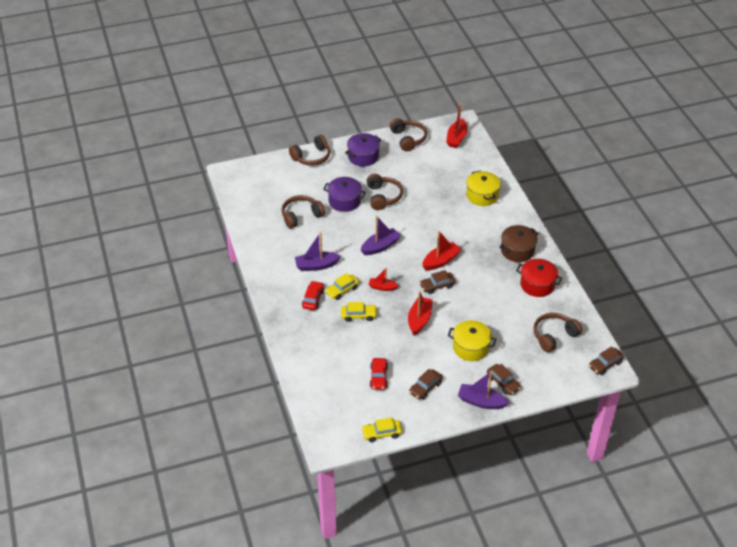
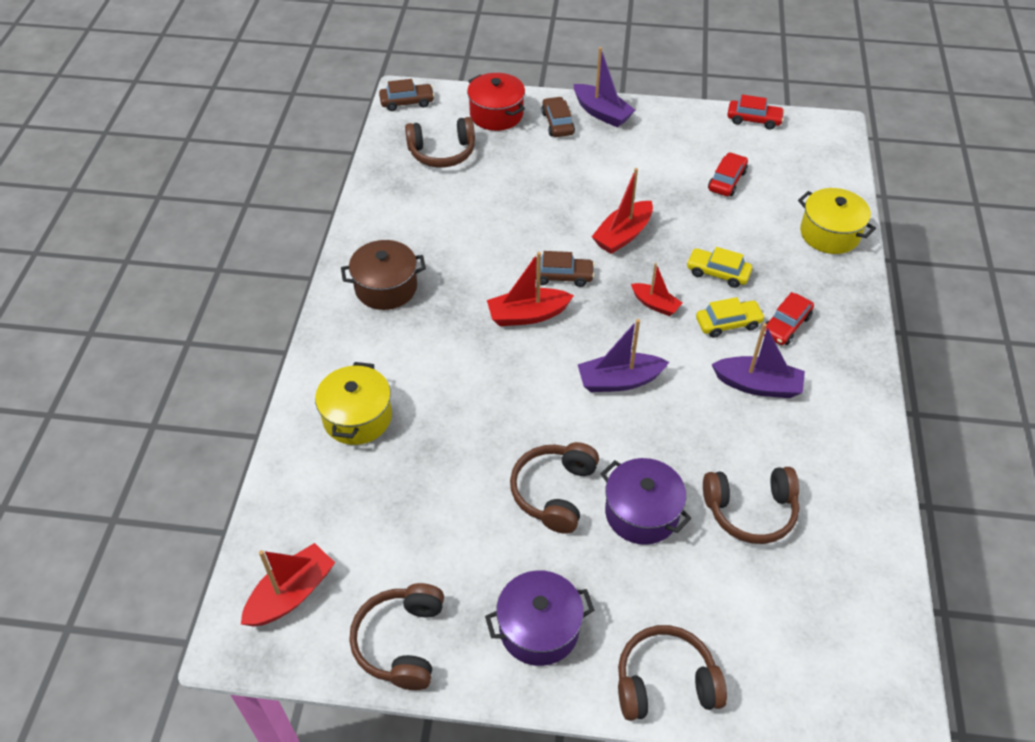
camera: 155 degrees left, 5 degrees up
yellow car [361,417,402,442] -> red car [727,95,785,130]
brown car [409,369,443,400] -> none
yellow pot [448,320,496,361] -> yellow pot moved to [798,188,876,254]
red pot [516,259,562,297] -> red pot moved to [467,73,525,131]

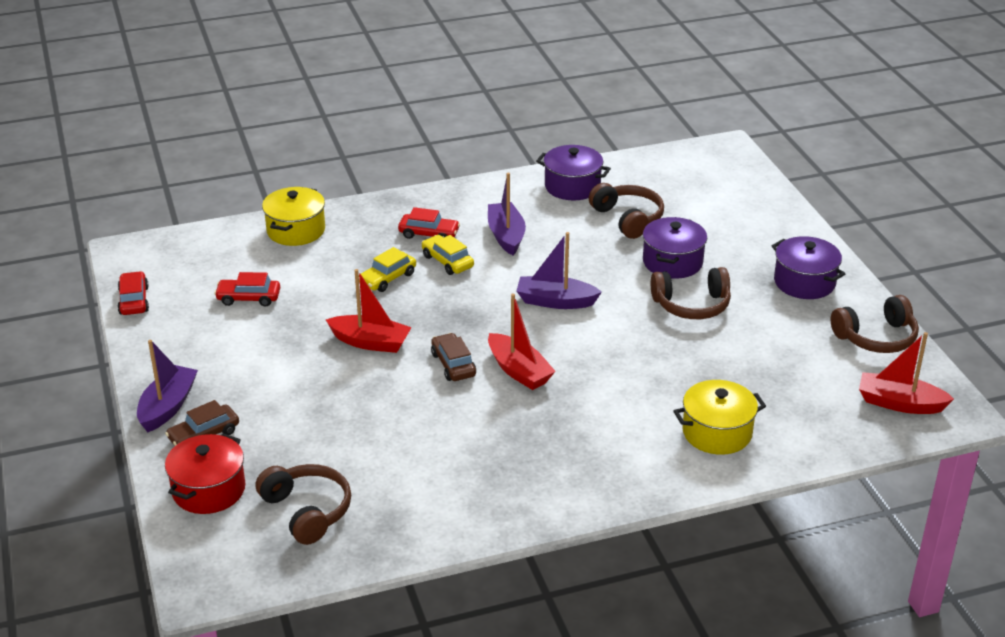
camera: 115 degrees left, 15 degrees down
brown pot [341,240,426,310] -> none
brown car [379,79,435,111] -> none
purple boat [577,319,669,392] -> purple boat turned 135 degrees clockwise [517,232,602,309]
brown headphones [618,625,727,721] -> none
red boat [631,263,682,316] -> none
yellow car [686,247,752,288] -> yellow car turned 45 degrees clockwise [359,247,416,292]
none -> purple pot [536,145,611,201]

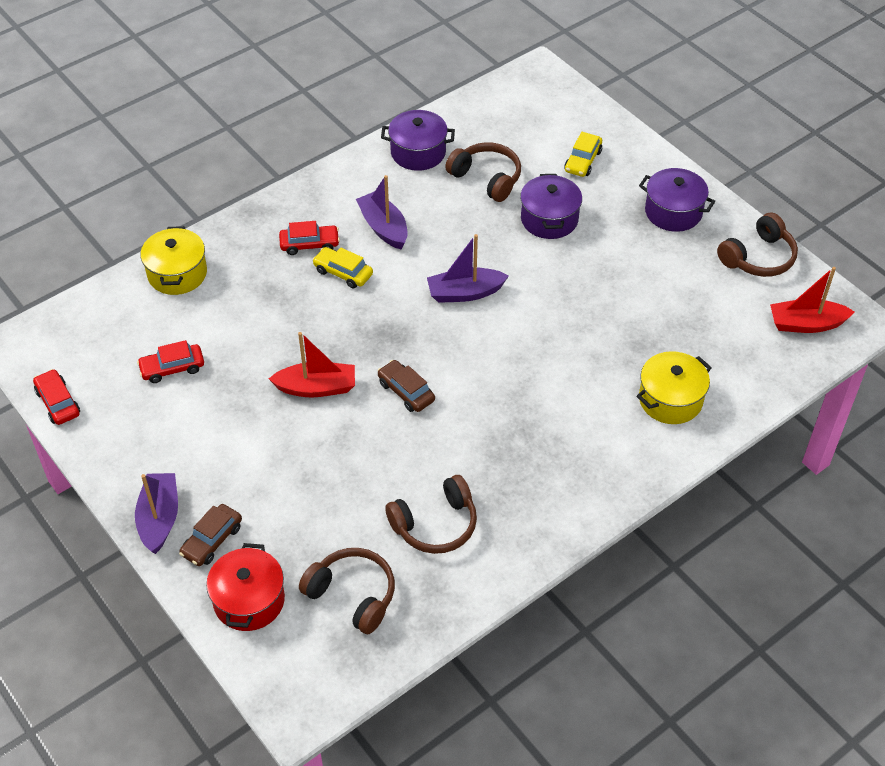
camera: 20 degrees left, 15 degrees up
yellow car [359,247,416,292] -> yellow car moved to [564,132,602,177]
red boat [488,293,556,390] -> none
brown headphones [651,267,731,319] -> brown headphones moved to [385,475,477,554]

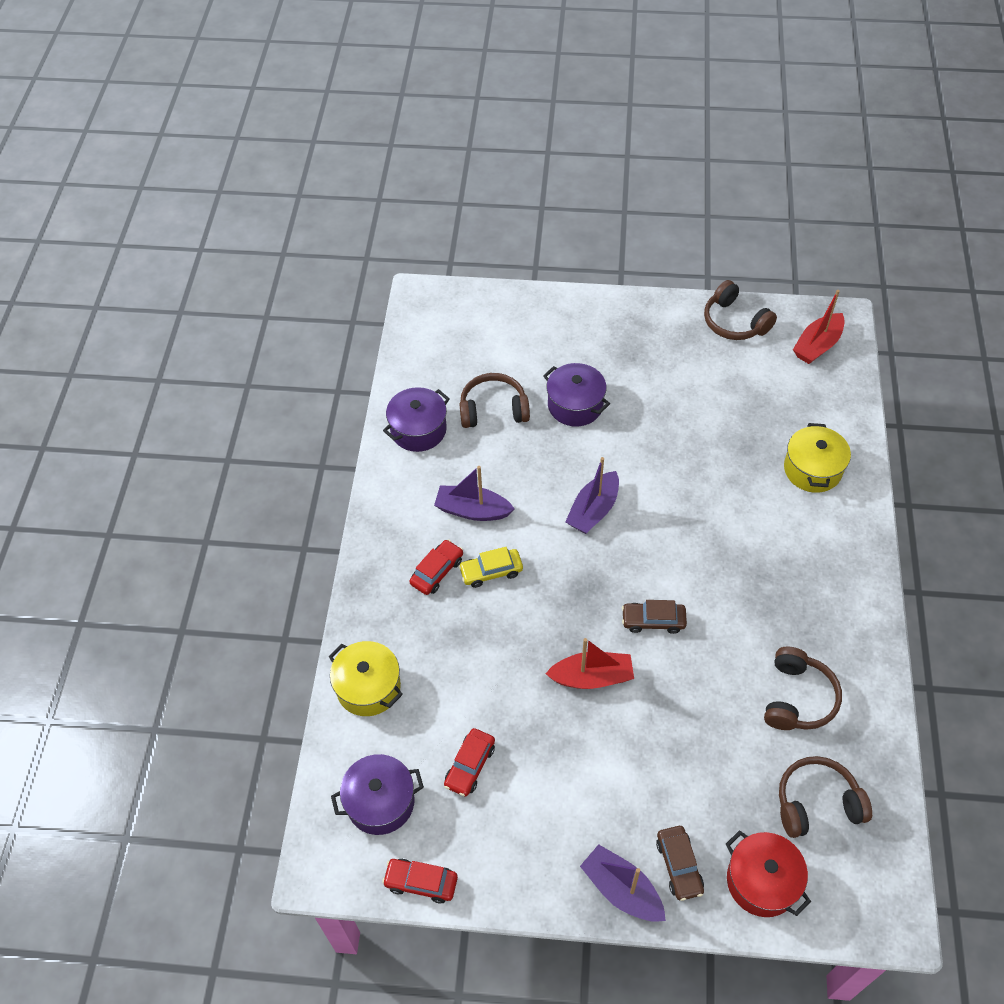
camera: 45 degrees left, 5 degrees up
red boat [269,332,355,397] -> red boat turned 45 degrees clockwise [545,638,634,689]
yellow car [564,132,602,177] -> none
purple pot [639,168,715,232] -> purple pot moved to [331,754,424,835]
brown headphones [717,213,798,277] -> brown headphones turned 135 degrees clockwise [704,280,777,340]

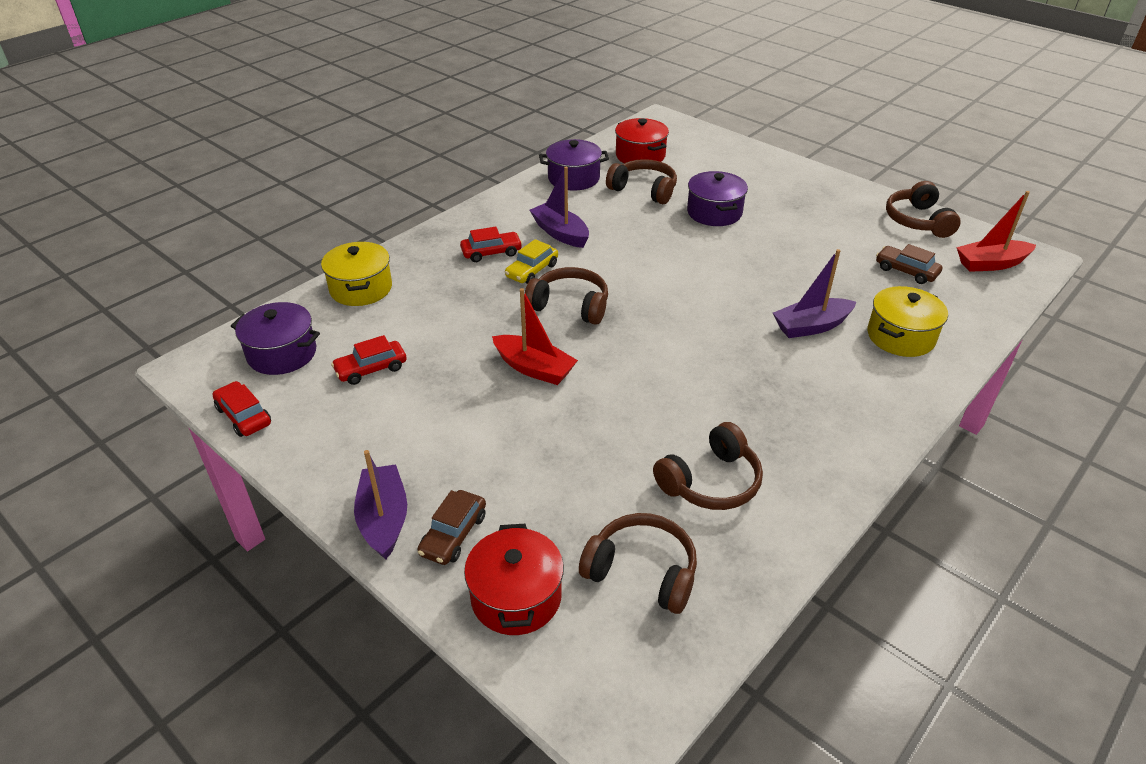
camera: 35 degrees right, 15 degrees down
yellow car [459,547,523,588] -> yellow car turned 75 degrees counterclockwise [505,239,558,284]
purple boat [565,457,619,534] -> purple boat moved to [773,249,856,338]
brown car [622,600,687,634] -> brown car moved to [876,244,943,284]
none -> brown headphones [524,267,608,325]
none -> red pot [615,118,669,163]

